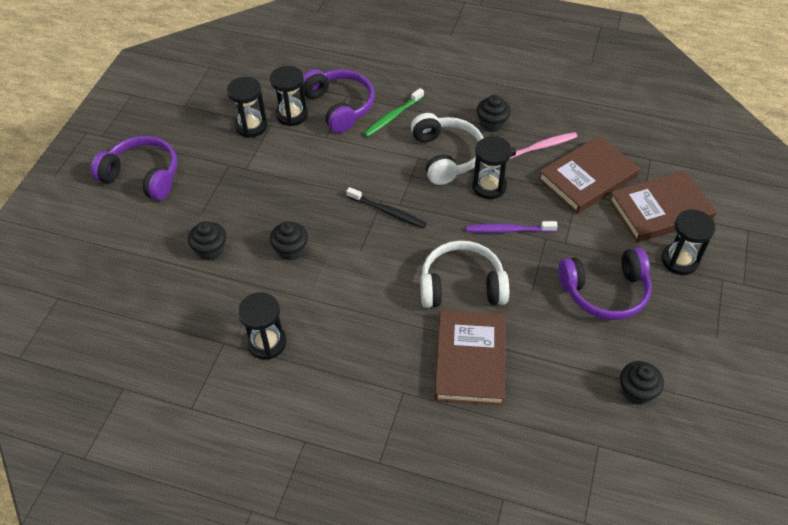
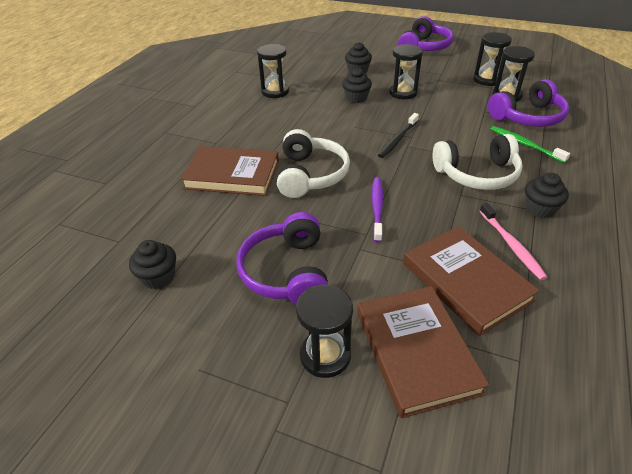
camera: 95 degrees right, 10 degrees down
black hourglass [472,136,512,199] -> black hourglass moved to [389,44,423,99]

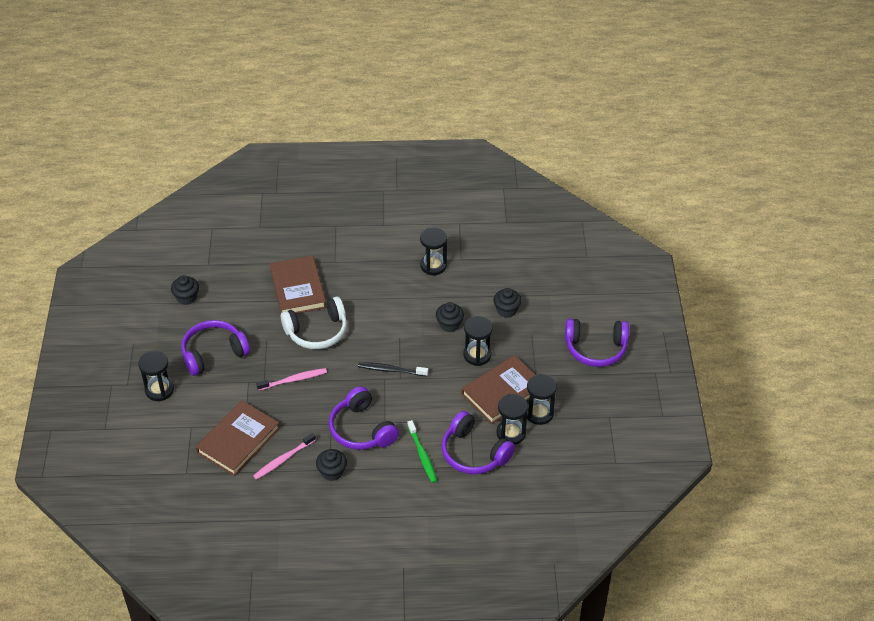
camera: 65 degrees right, 5 degrees up
brown book [357,286,489,418] -> brown book moved to [462,355,535,424]
purple toothbrush [372,177,383,243] -> pink toothbrush [256,368,327,391]
white headphones [432,134,523,190] -> purple headphones [329,386,399,450]
green toothbrush [490,126,570,163] -> green toothbrush turned 135 degrees clockwise [407,420,437,483]

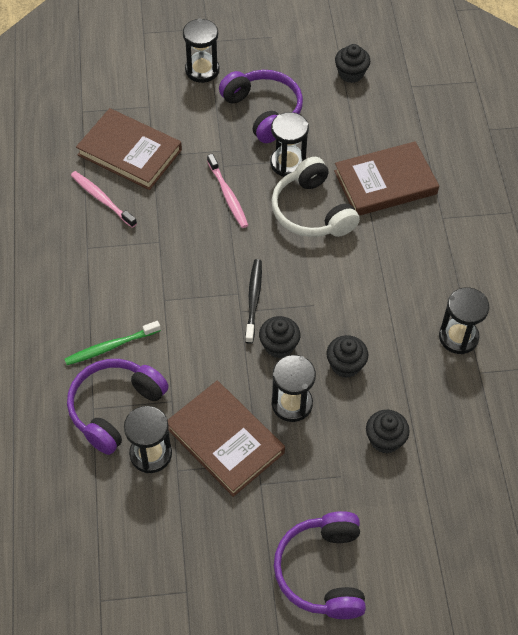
camera: 85 degrees right, 10 degrees up
black cupcake [316,449,347,481] -> black cupcake moved to [259,316,301,358]
purple headphones [329,386,399,450] -> none
black hourglass [527,374,557,425] -> black hourglass moved to [270,112,309,177]

